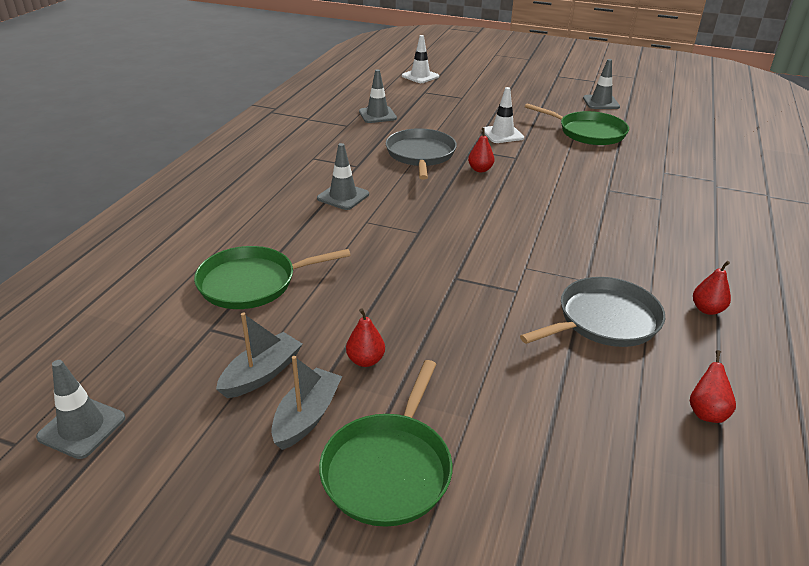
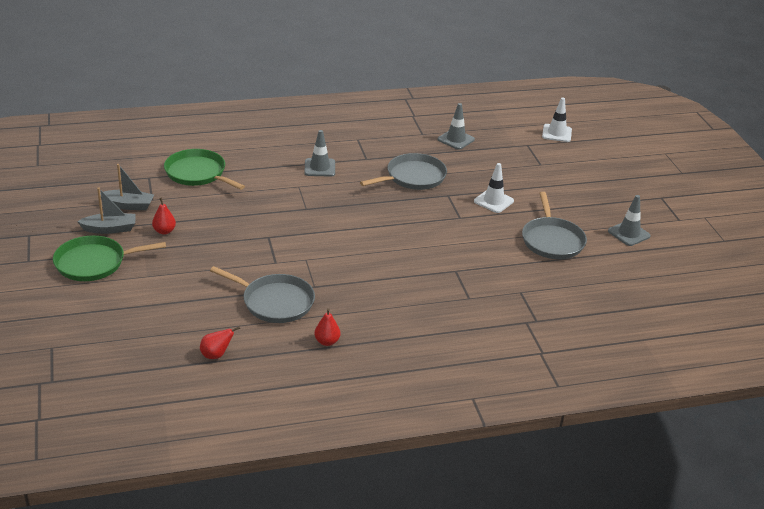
camera: 55 degrees right, 0 degrees up
grey traffic cone [36,360,125,459] -> none
red pear [468,128,495,172] -> none
green pan [525,103,629,145] -> grey pan [522,192,587,259]

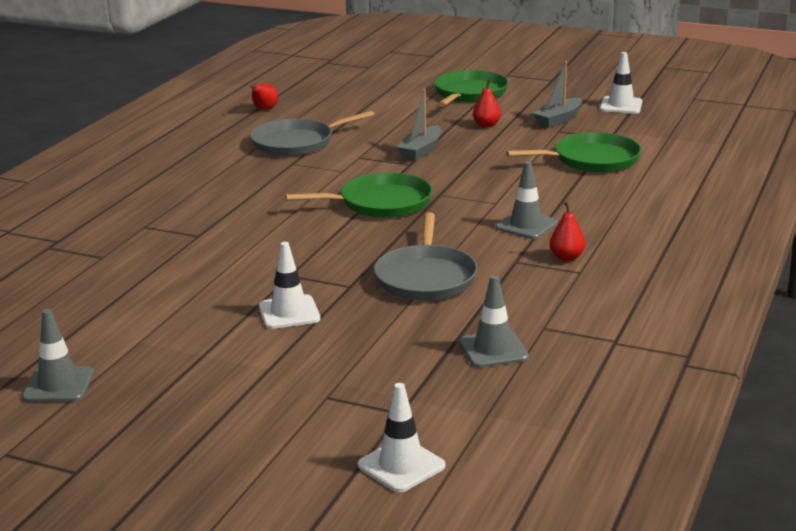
camera: 130 degrees right, 10 degrees down
grey boat [77,187,136,234] -> grey boat moved to [397,89,441,161]
red pear [314,308,340,346] -> red pear moved to [550,202,585,261]
grey pan [522,192,587,259] -> none
none -> green pan [285,173,432,218]
none -> white traffic cone [600,52,642,114]

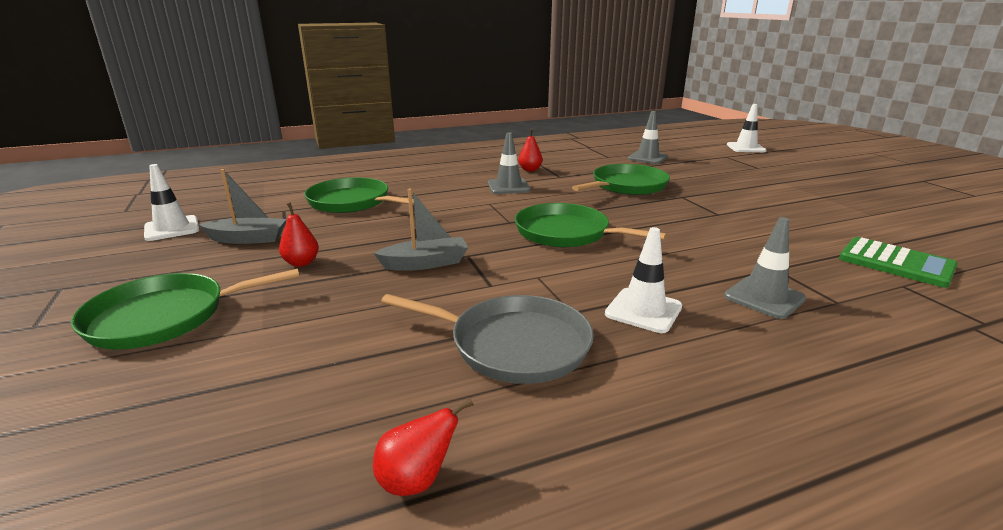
camera: 135 degrees left, 0 degrees up
grey traffic cone [22,309,94,402] -> grey traffic cone moved to [724,217,806,319]
white traffic cone [259,242,320,329] -> white traffic cone moved to [605,227,682,333]
grey pan [374,212,478,300] -> green pan [572,164,670,195]
none -> green calculator [839,237,958,288]

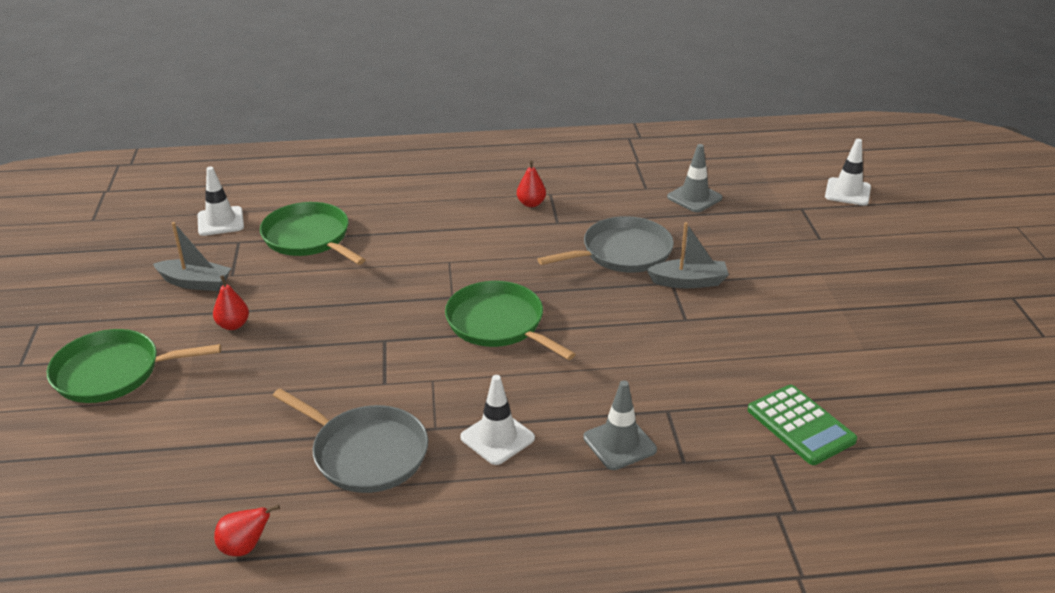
camera: 15 degrees right, 10 degrees up
white traffic cone [144,164,199,241] -> white traffic cone moved to [198,167,244,236]
grey boat [374,188,468,271] -> grey boat moved to [647,222,729,288]
grey traffic cone [488,133,531,194] -> none
green pan [572,164,670,195] -> grey pan [537,216,674,273]

